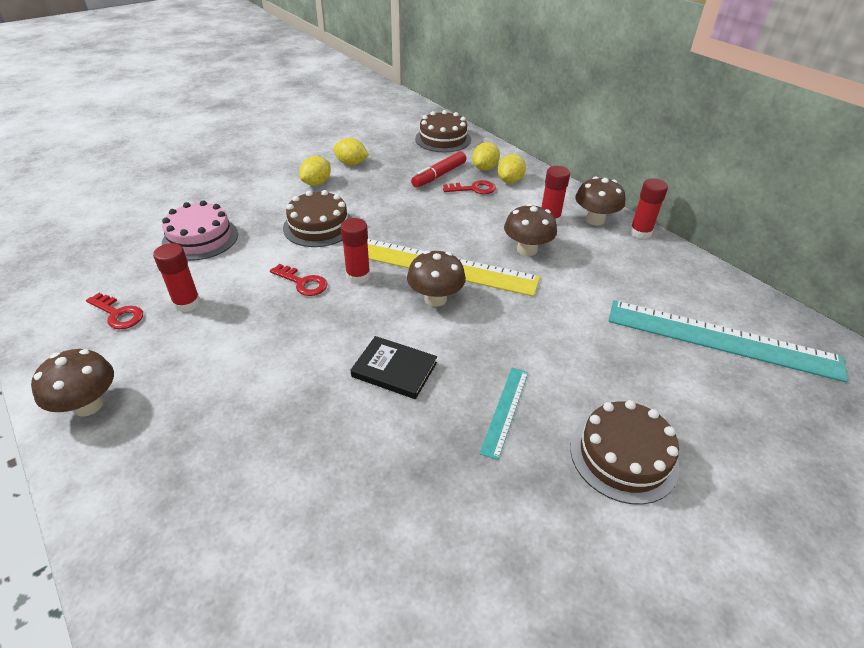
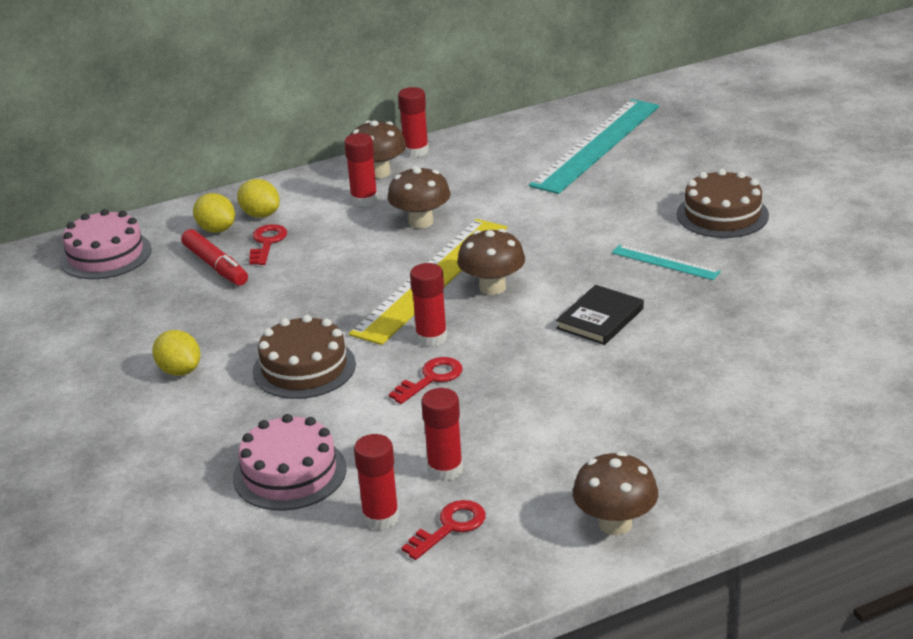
camera: 75 degrees left, 10 degrees down
yellow lemon [333,138,369,166] -> none
brown cake [415,110,471,152] -> pink cake [60,209,152,279]
none -> red glue stick [354,434,399,530]

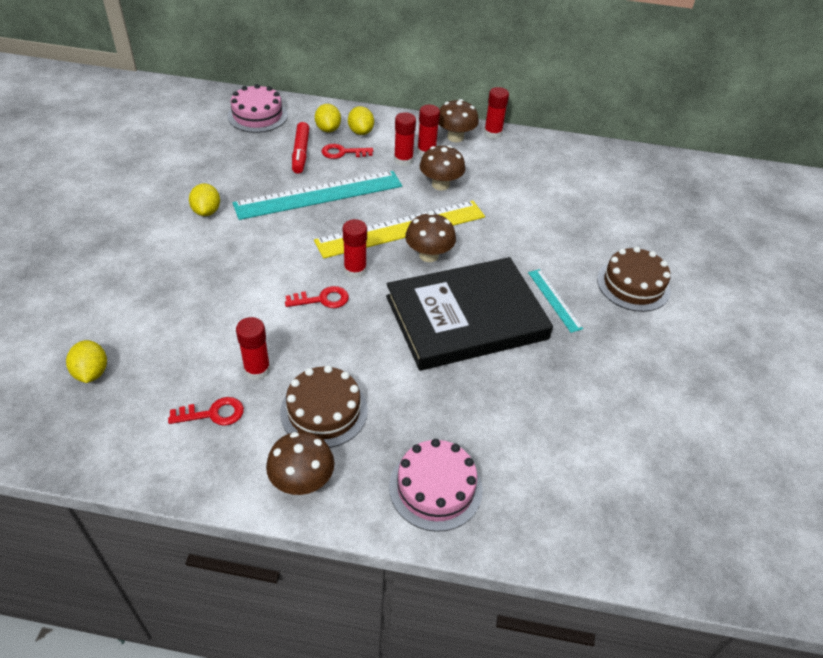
camera: 30 degrees right, 15 degrees up
pink cake [233,414,346,510] -> pink cake moved to [389,439,483,532]
red key [249,224,287,265] -> red key turned 135 degrees counterclockwise [321,144,373,159]
brown cake [253,315,356,399] -> brown cake moved to [280,365,368,448]
red glue stick [354,434,399,530] -> red glue stick moved to [394,112,416,166]
turquoise ruler [529,99,660,194] -> turquoise ruler moved to [233,171,402,220]
black book [556,285,644,345] -> black book [386,257,553,371], size x2.35
none -> yellow lemon [66,340,107,383]

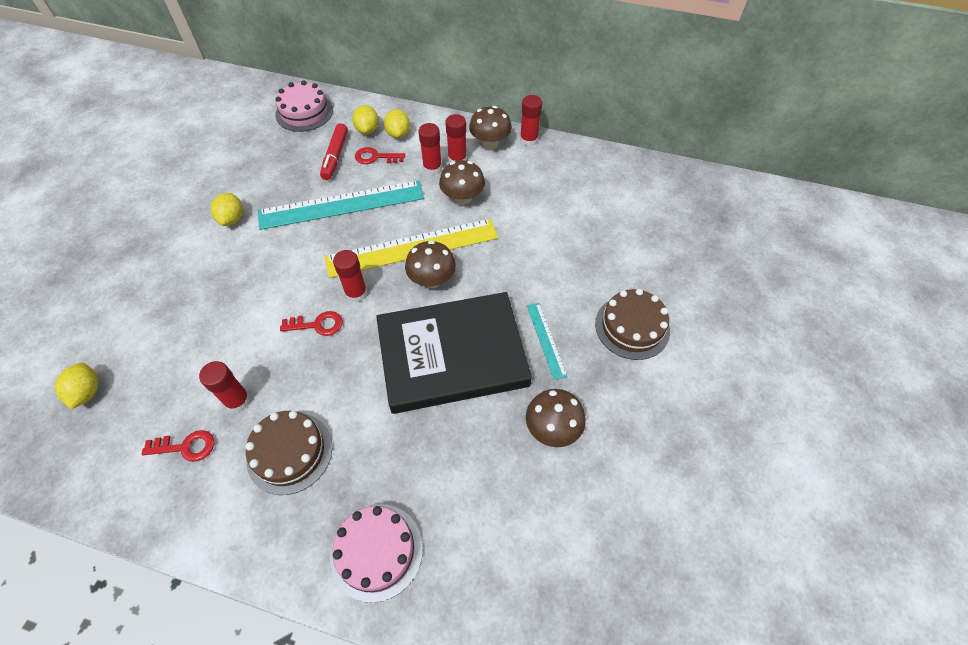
camera: 10 degrees right, 10 degrees up
brown mushroom [266,431,334,495] -> brown mushroom moved to [526,389,586,447]

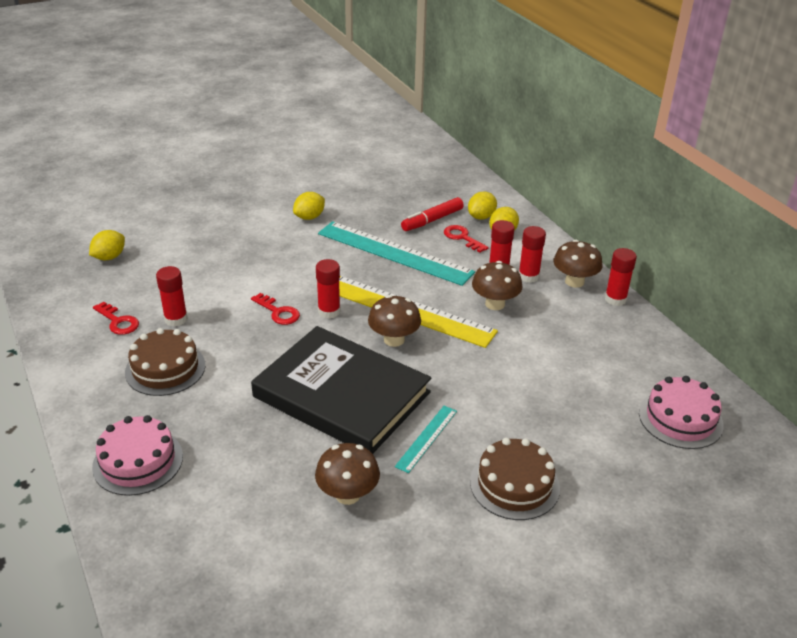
camera: 45 degrees right, 20 degrees down
pink cake [275,80,333,132] -> pink cake moved to [639,376,724,449]

